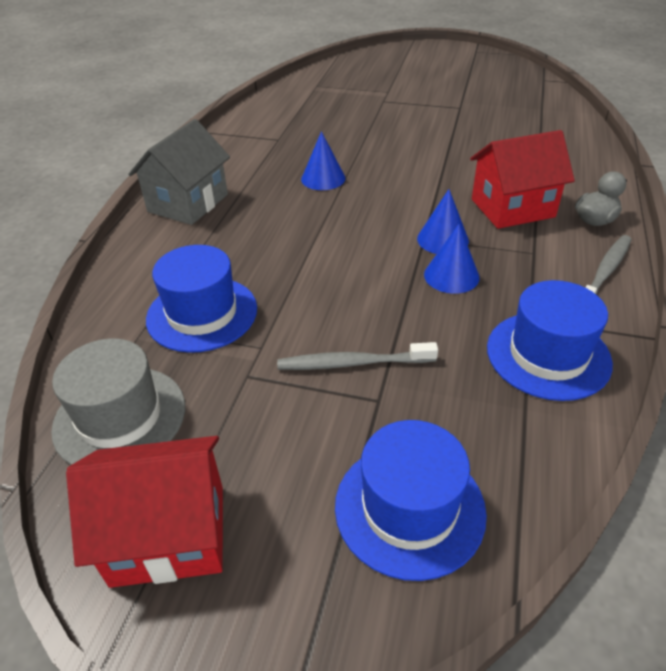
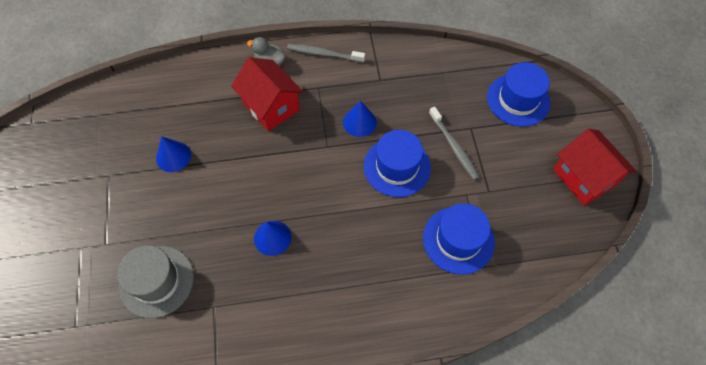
camera: 115 degrees left, 20 degrees up
grey hat [51,338,185,465] -> grey hat moved to [117,245,194,318]
grey house [128,119,230,225] -> none
blue cone [417,189,469,254] -> blue cone moved to [156,136,191,172]
blue hat [487,280,613,401] -> blue hat moved to [364,130,431,197]

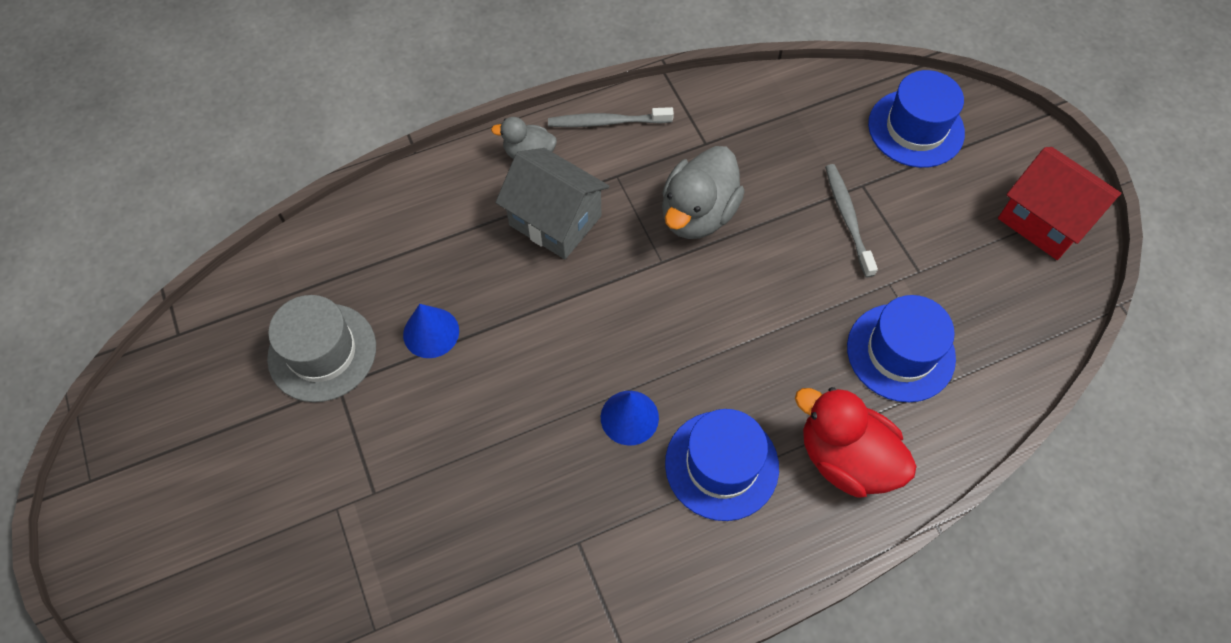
camera: 15 degrees left, 0 degrees up
grey hat [117,245,194,318] -> grey hat moved to [267,295,376,402]
red house [231,57,303,131] -> grey house [495,148,609,259]
blue cone [343,101,377,137] -> grey duck [662,146,745,239]
blue hat [364,130,431,197] -> blue hat moved to [665,409,779,521]
grey toothbrush [429,107,479,180] -> grey toothbrush turned 150 degrees counterclockwise [825,164,878,278]
none -> red duck [795,387,917,497]

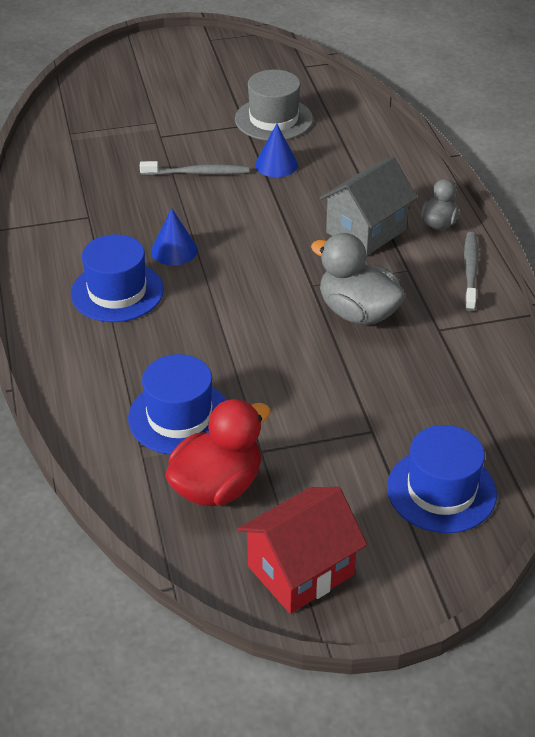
camera: 100 degrees right, 20 degrees down
red duck [795,387,917,497] -> red duck moved to [165,399,271,506]
grey toothbrush [825,164,878,278] -> grey toothbrush moved to [140,161,249,176]

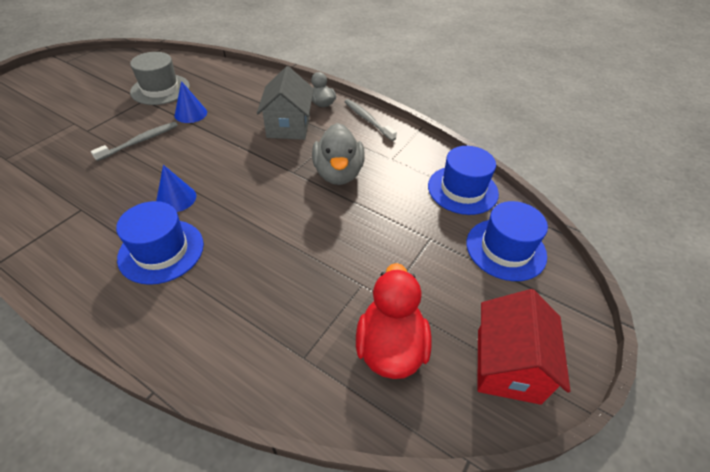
camera: 45 degrees left, 5 degrees up
blue hat [128,354,226,454] -> blue hat moved to [428,146,499,215]
grey duck [311,233,406,325] -> grey duck turned 90 degrees counterclockwise [312,123,365,185]

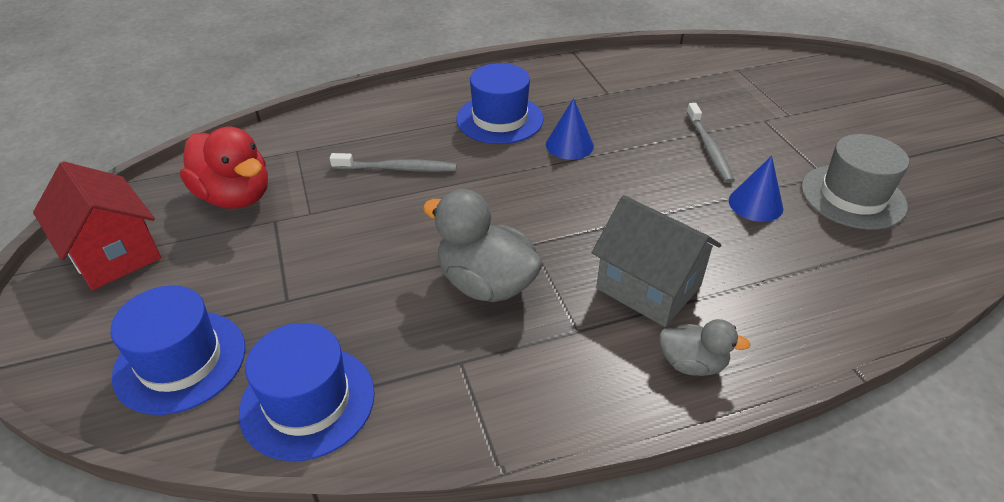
camera: 130 degrees right, 5 degrees down
grey toothbrush [344,99,397,141] -> grey toothbrush moved to [330,153,457,172]

